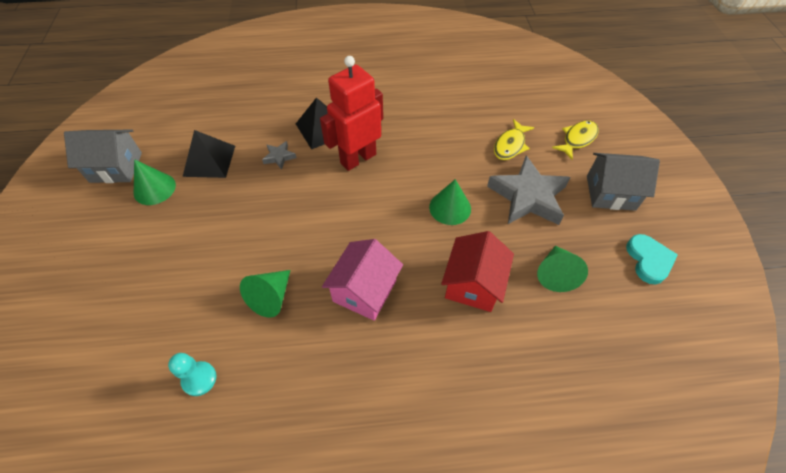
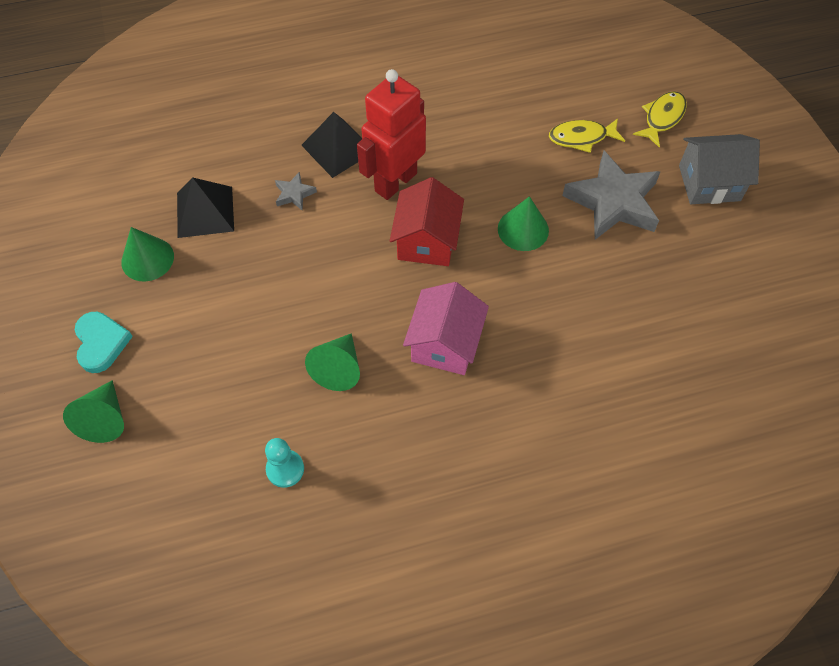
camera: 10 degrees left, 5 degrees up
grey house [64,130,142,183] -> none
red house [441,231,514,312] -> red house moved to [390,177,464,266]
yellow fish [494,119,534,160] -> yellow fish turned 60 degrees clockwise [549,118,625,153]
green cone [537,246,588,292] -> green cone moved to [63,380,124,443]
turquoise heart [626,234,678,285] -> turquoise heart moved to [75,312,133,373]

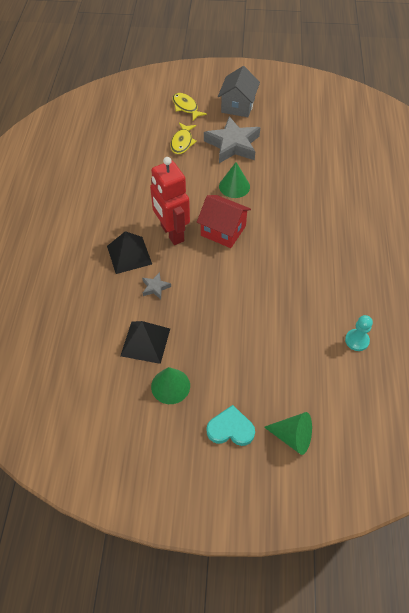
camera: 70 degrees left, 5 degrees down
green cone [305,333,360,391] -> none
pink house [403,282,489,375] -> none

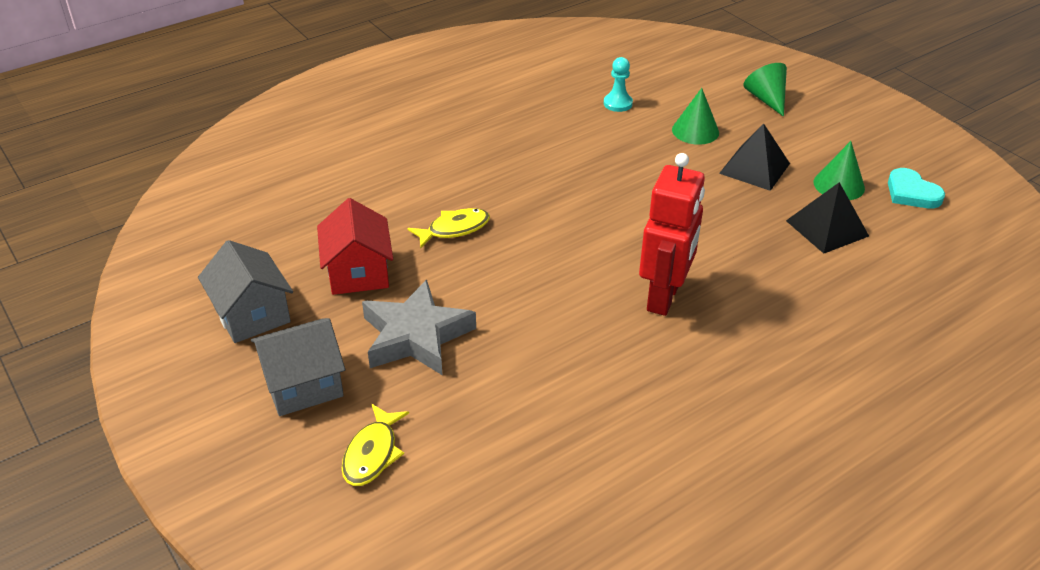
camera: 130 degrees left, 15 degrees down
black pyramid [107,231,152,274] -> black pyramid moved to [719,123,790,191]
grey star [142,272,171,299] -> none
yellow fish [170,123,197,154] -> yellow fish moved to [407,208,490,248]
red house [197,195,251,248] -> red house moved to [317,198,393,295]
turquoise heart [207,405,255,446] -> turquoise heart moved to [888,168,945,209]
green cone [219,162,250,198] -> green cone moved to [672,88,719,145]
none -> grey house [198,240,293,343]

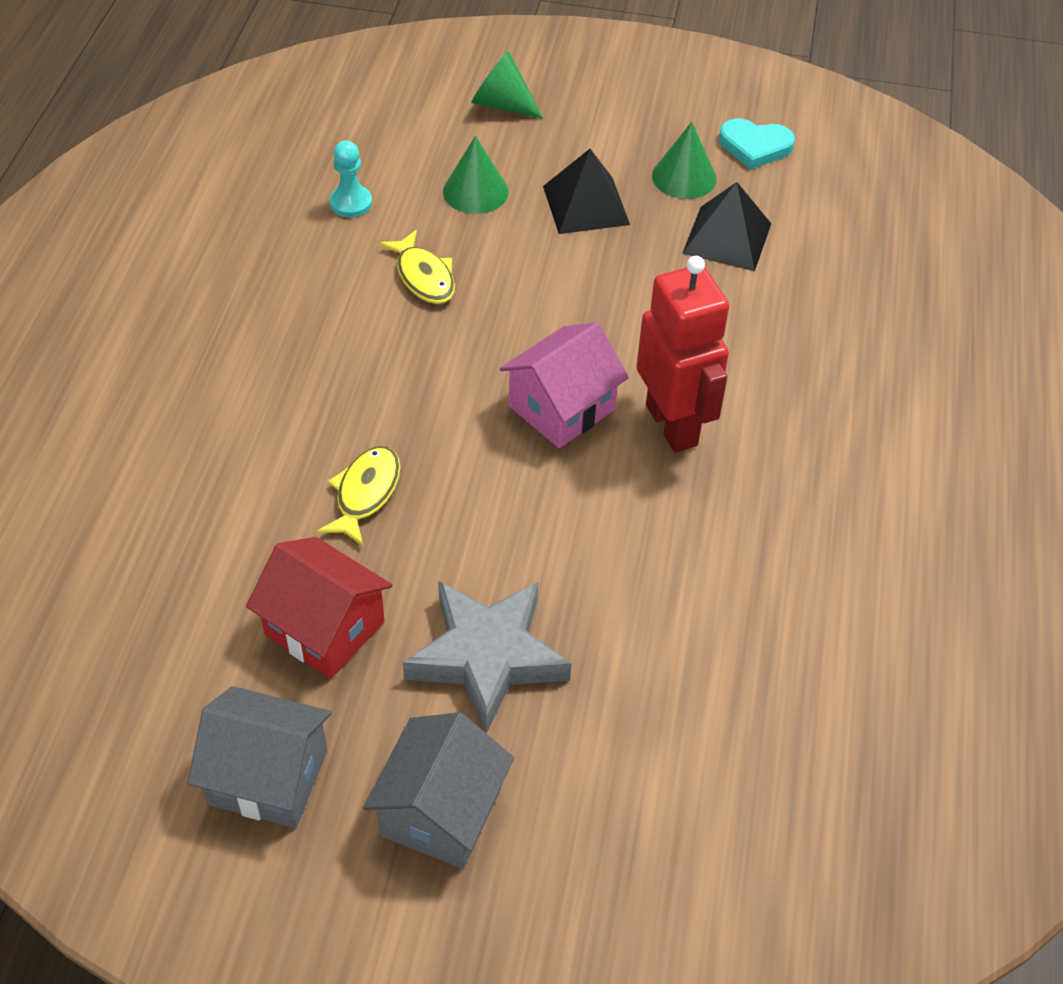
camera: 45 degrees left, 10 degrees up
yellow fish [342,404,409,486] -> yellow fish moved to [379,230,455,304]
none -> pink house [500,322,629,448]

